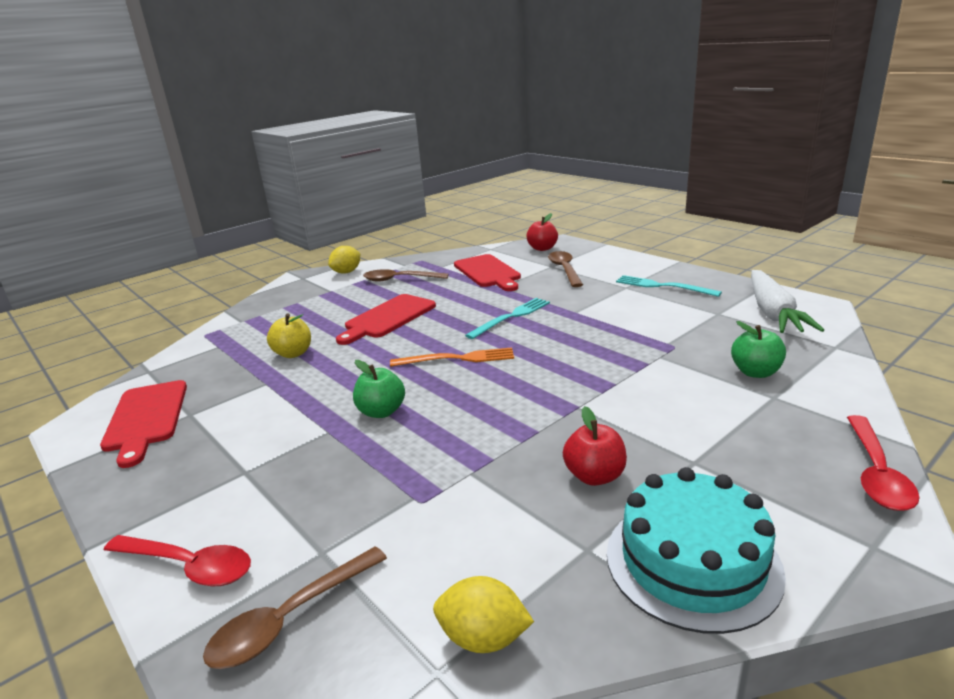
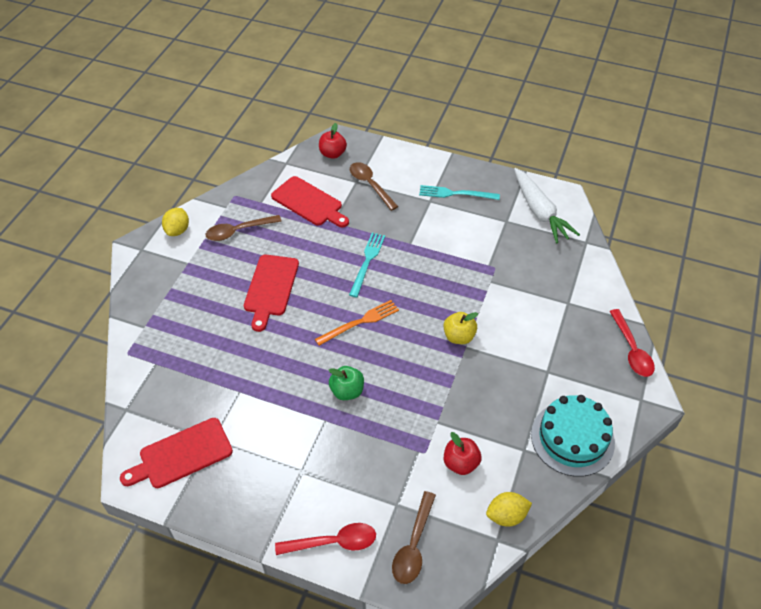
camera: 30 degrees left, 25 degrees up
red cutting board [100,380,187,468] -> red cutting board turned 105 degrees clockwise [120,418,233,488]
yellow apple [267,314,311,358] -> yellow apple moved to [443,312,478,344]
red apple [563,406,627,486] -> red apple moved to [444,432,482,475]
green apple [731,321,786,378] -> none

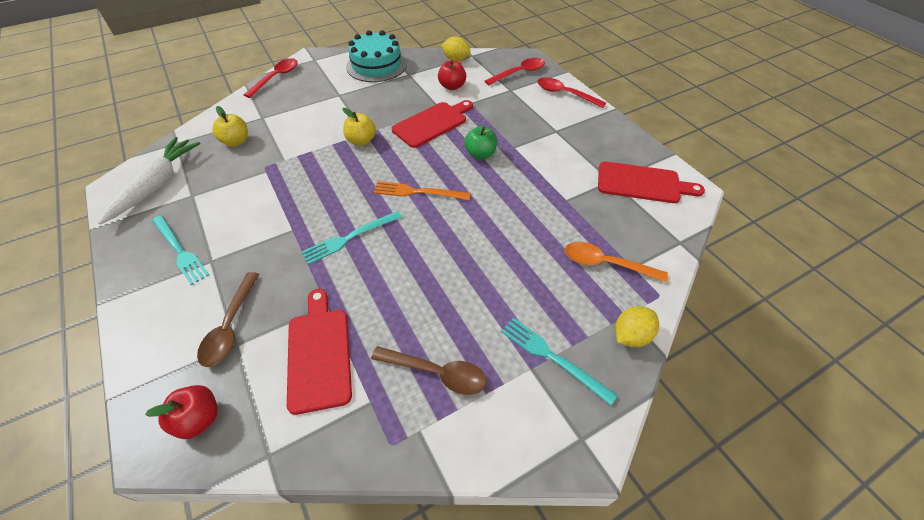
camera: 140 degrees left, 0 degrees up
yellow lemon [162,208,189,236] -> yellow lemon moved to [615,306,659,347]
red cutting board [244,255,299,332] -> red cutting board moved to [392,100,473,148]
brown spoon [392,491,436,584] -> red spoon [485,58,545,85]
none -> yellow apple [212,106,248,147]
none -> turquoise fork [501,318,618,406]
none -> orange spoon [565,242,668,282]

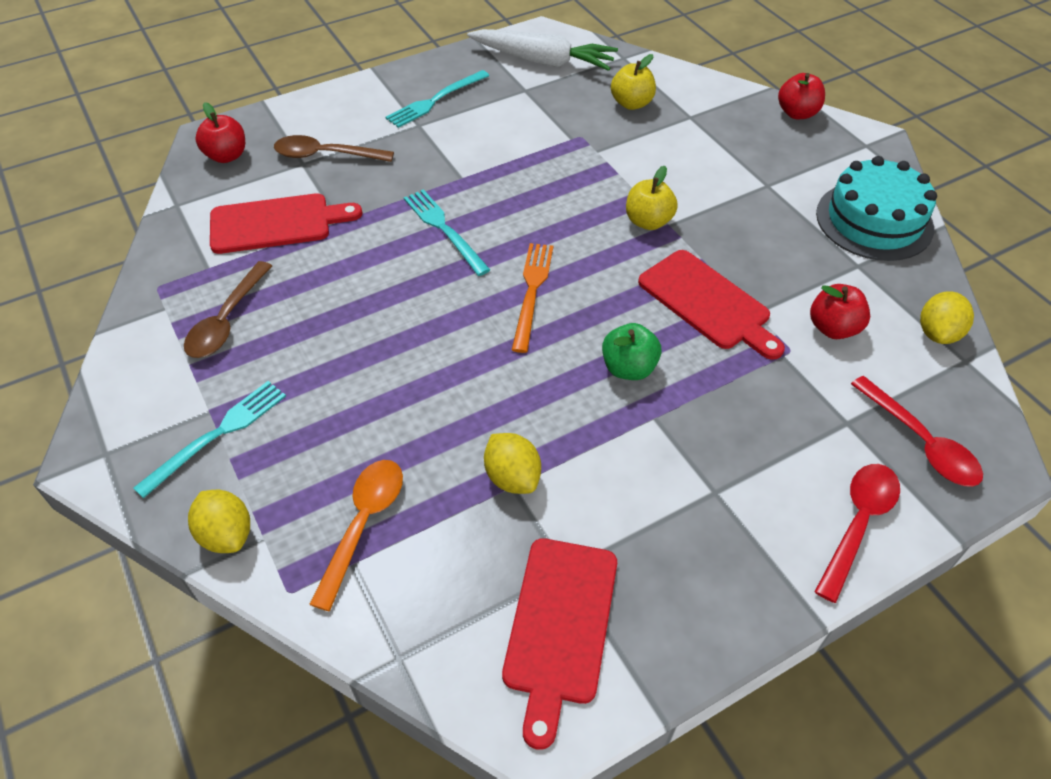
camera: 90 degrees right, 0 degrees up
red spoon [244,58,298,98] -> red apple [778,73,825,119]
none -> yellow lemon [484,433,541,494]

